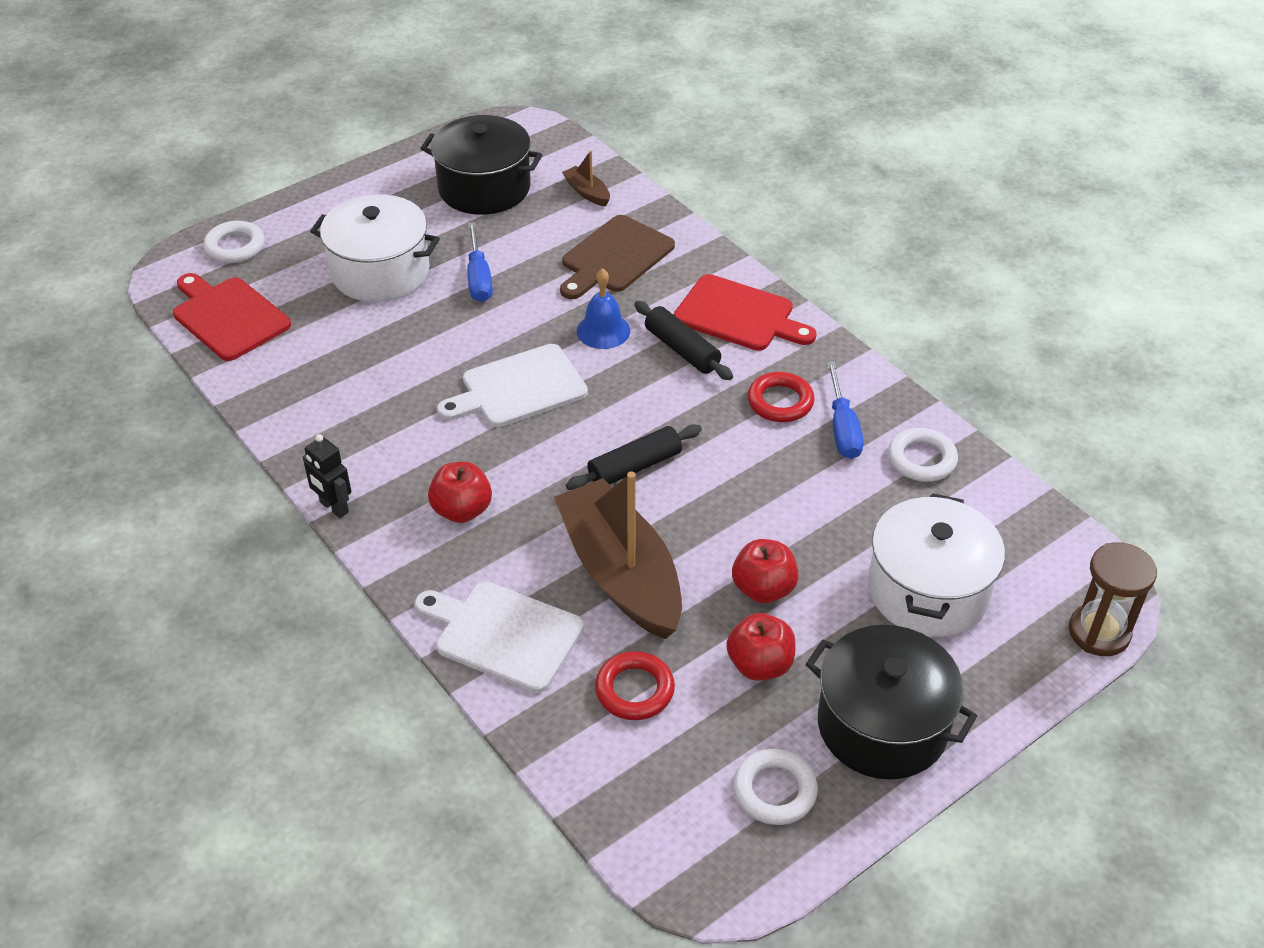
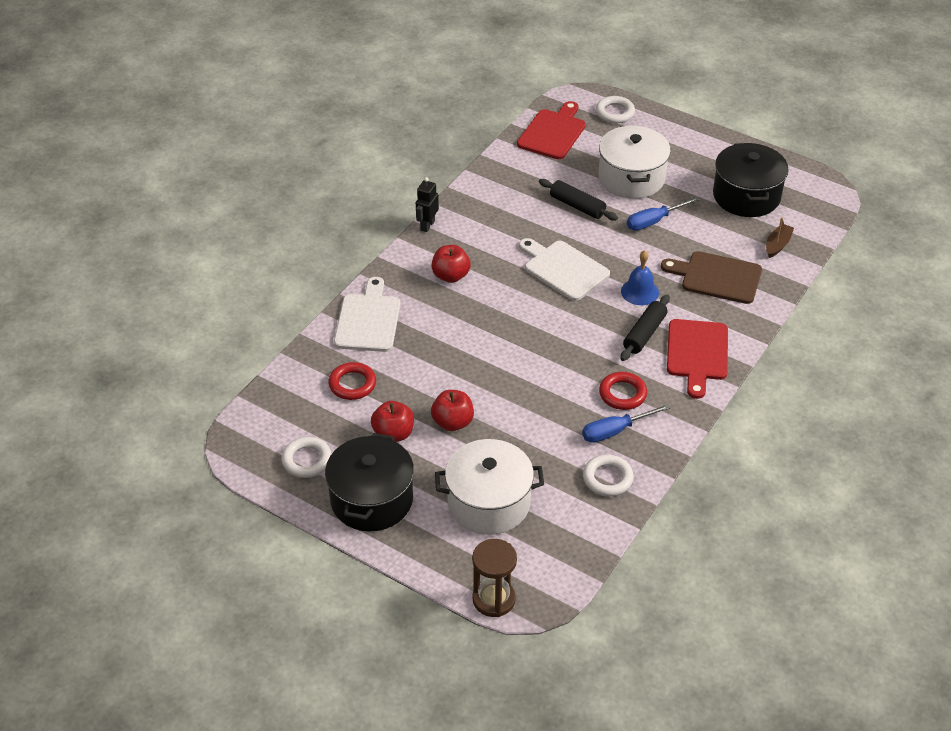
camera: 70 degrees right, 0 degrees up
brown boat [554,471,682,639] -> none
black rolling pin [566,425,702,490] -> black rolling pin moved to [539,179,618,221]

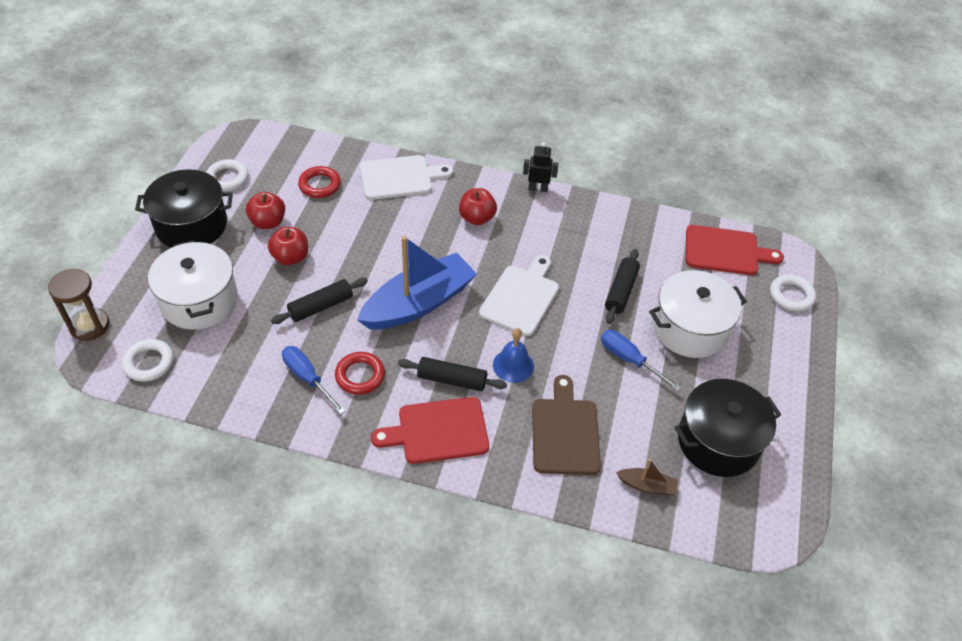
camera: 70 degrees right, 5 degrees up
white ring [583,455,634,497] -> white ring moved to [122,339,174,382]
none -> black rolling pin [271,278,368,324]
none -> blue boat [357,236,477,329]

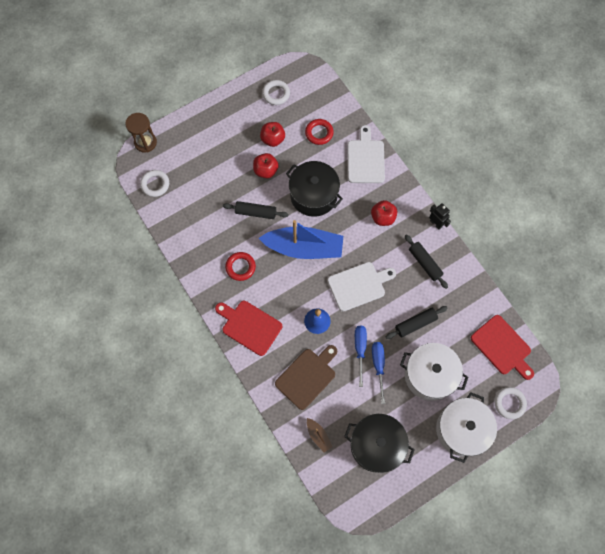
camera: 45 degrees right, 20 degrees up
black pot [135,169,233,248] -> black pot moved to [286,161,343,217]
white pot [148,240,238,330] -> white pot moved to [436,392,497,463]
blue screwdriver [282,346,345,415] -> blue screwdriver moved to [355,326,367,387]
white cutting board [360,155,453,200] -> white cutting board turned 120 degrees counterclockwise [347,125,385,183]
black rolling pin [398,357,507,391] -> black rolling pin moved to [405,234,448,289]

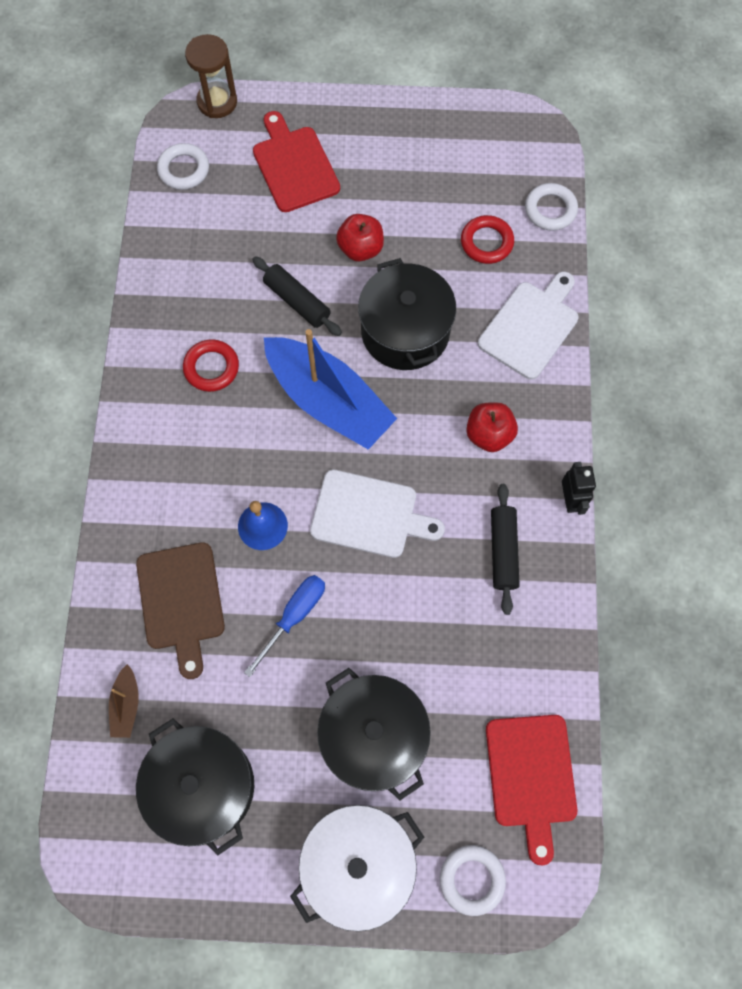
camera: 35 degrees right, 0 degrees up
red cutting board [215,301,282,356] -> red cutting board moved to [253,111,340,212]
red apple [260,122,285,147] -> none
white ring [262,80,290,105] -> white ring moved to [525,183,578,231]
brown cutting board [275,345,337,410] -> brown cutting board turned 90 degrees clockwise [136,542,225,679]
blue screwdriver [372,342,385,404] -> none
black rolling pin [386,306,448,339] -> none
white pot [400,343,468,401] -> black pot [317,668,431,800]

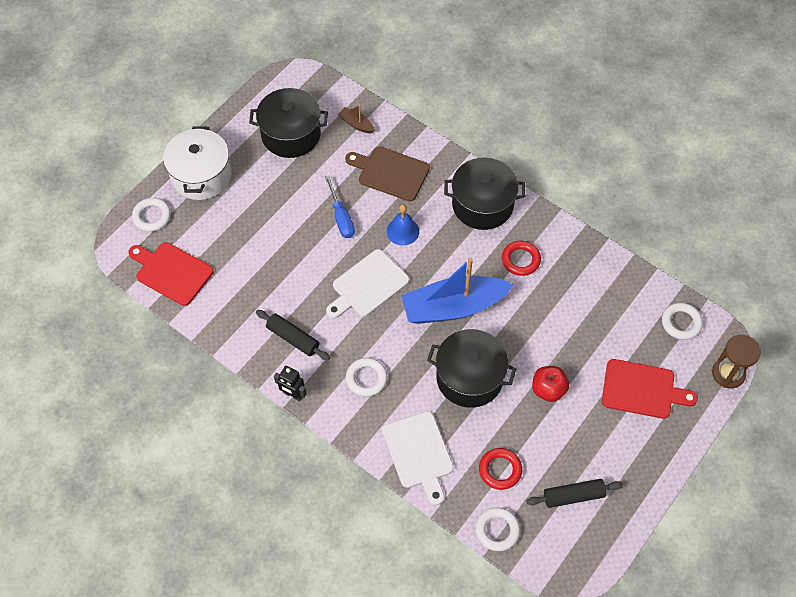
camera: 125 degrees right, 10 degrees down
black rolling pin [252,256,342,336] -> black rolling pin moved to [527,479,623,508]
black pot [317,668,431,800] -> black pot moved to [444,158,525,230]
red apple [466,402,518,452] -> white ring [346,358,387,397]

